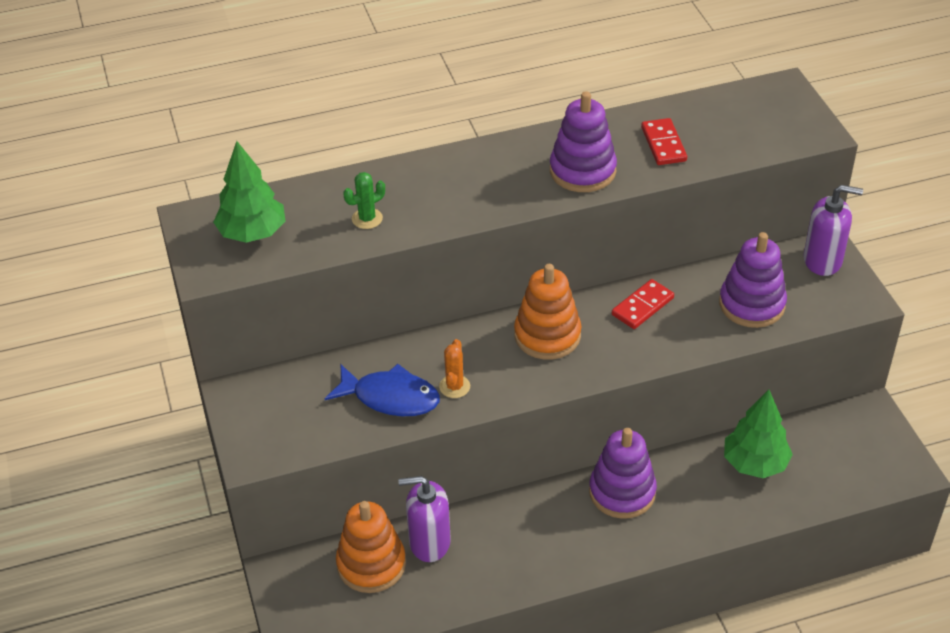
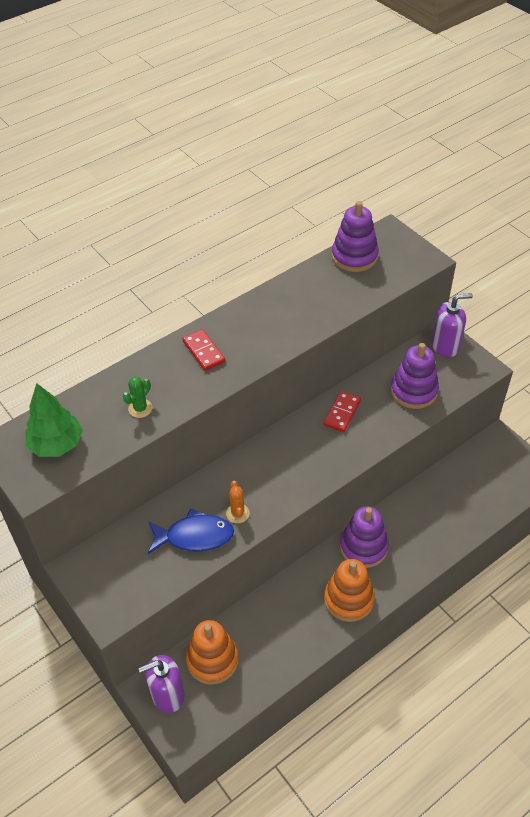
camera: 20 degrees left, 5 degrees up
purple soap dispenser [398,476,451,562] -> purple soap dispenser moved to [138,655,185,713]
orange stacking toy [514,264,581,360] -> orange stacking toy moved to [324,559,375,622]
purple stacking toy [550,91,617,192] -> purple stacking toy moved to [332,201,379,272]
red domino [641,118,687,165] -> red domino moved to [182,329,225,371]
green tree [724,389,793,478] -> none

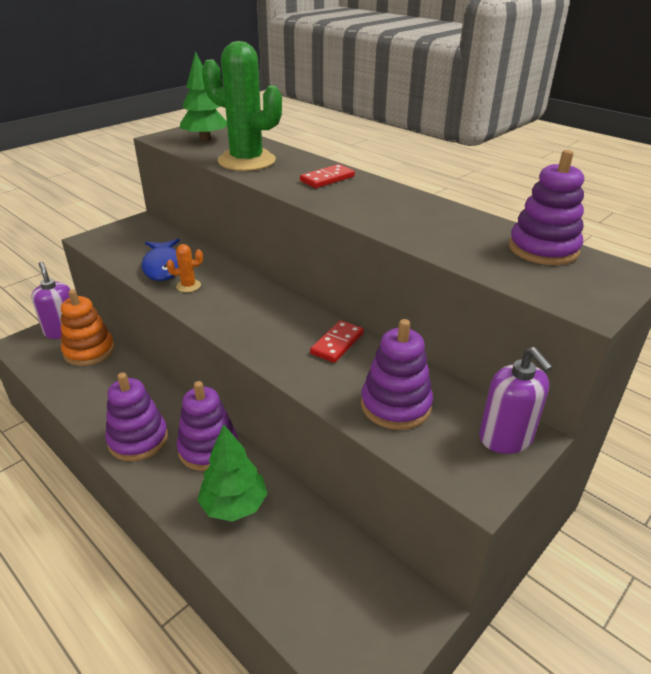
camera: 80 degrees right, 15 degrees down
green cactus [123,376,152,418] -> green cactus [202,41,282,171], size x2.50
red domino [324,391,361,432] -> red domino turned 75 degrees counterclockwise [310,320,364,363]
orange stacking toy [324,559,375,622] -> purple stacking toy [105,372,168,461]
none -> green tree [197,424,267,522]

